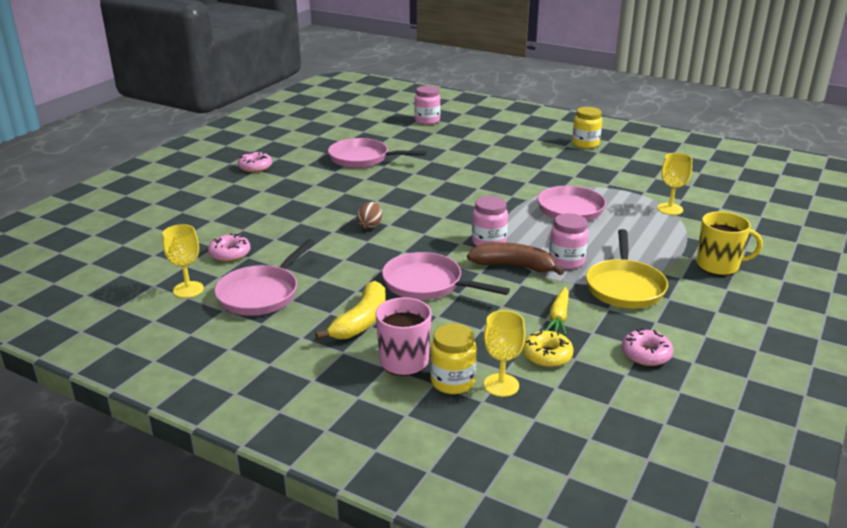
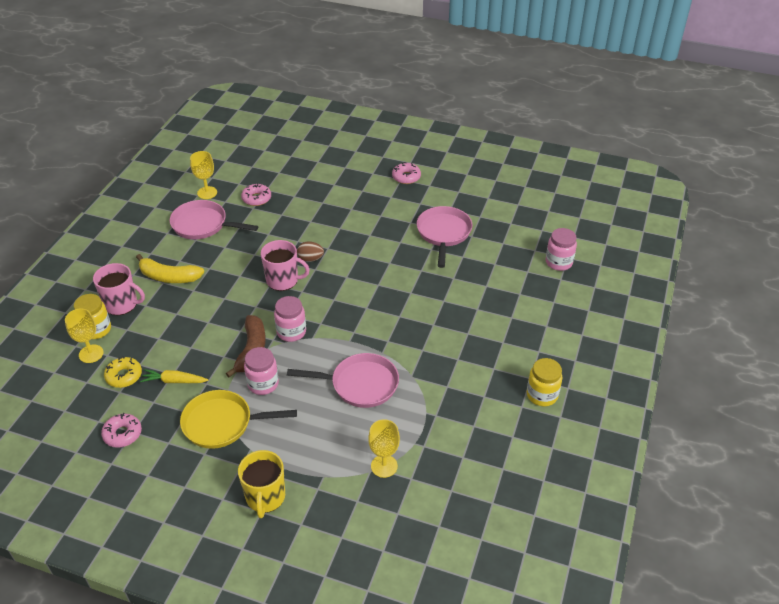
camera: 80 degrees right, 15 degrees up
pink pan [382,252,510,300] -> none
none -> pink mug [261,240,310,291]

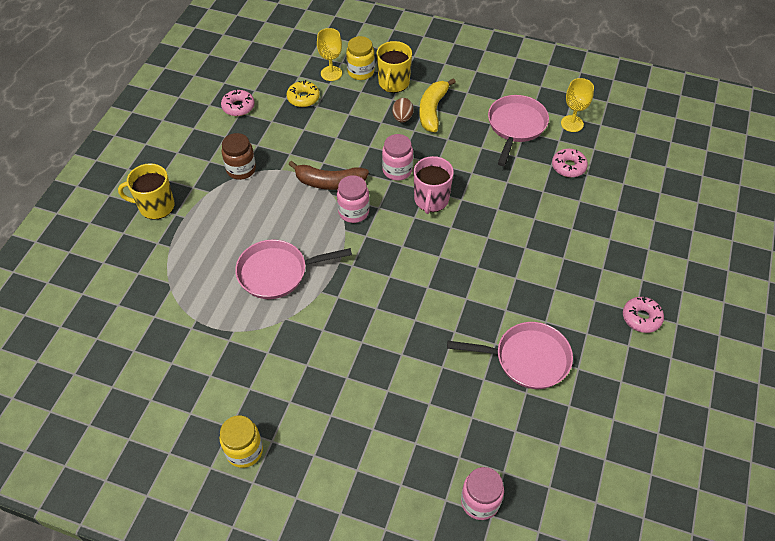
camera: 90 degrees right, 10 degrees up
pink mug [93,263,145,315] -> yellow mug [377,41,412,93]
yellow carrot [140,369,208,383] -> none
yellow pan [180,390,297,449] -> brown jar [222,133,256,180]
pink jar [244,347,279,395] -> pink jar moved to [382,134,413,181]
pink pan [287,353,399,408] -> pink pan turned 75 degrees clockwise [235,239,352,299]
brown egg [297,242,324,262] -> brown egg moved to [392,98,414,123]
yellow goblet [368,419,400,478] -> none

